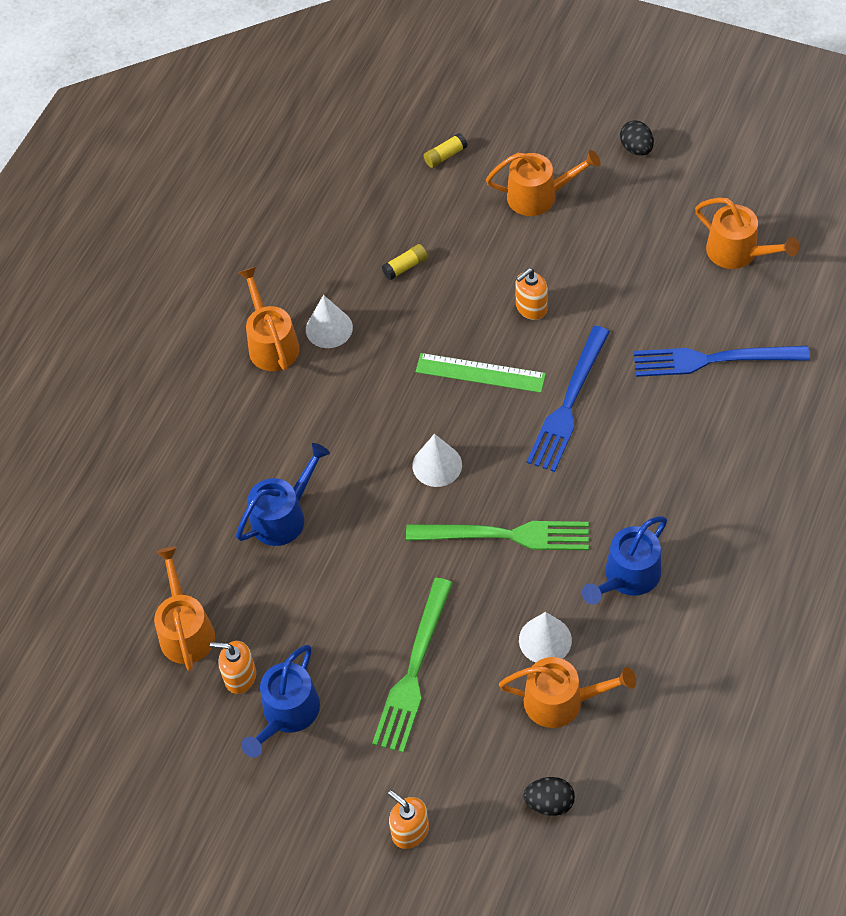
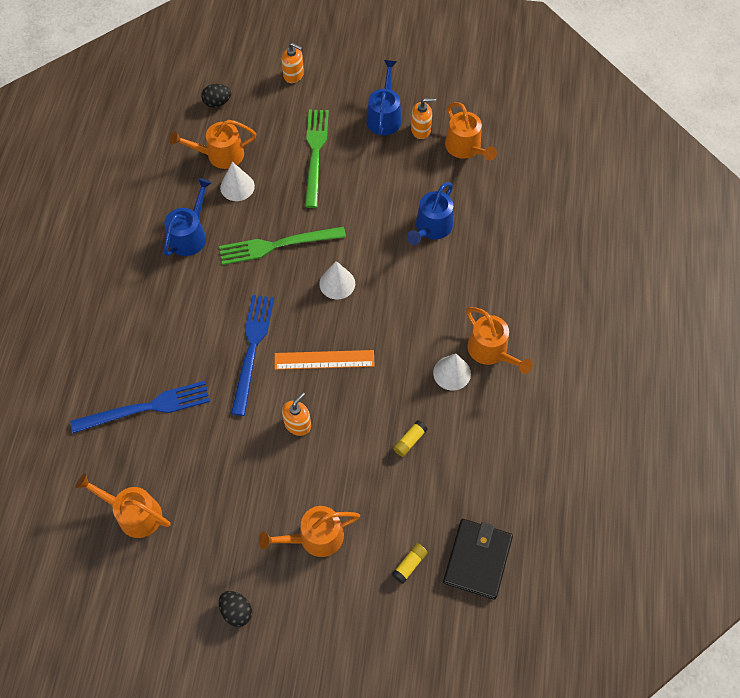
camera: 160 degrees right, 5 degrees up
green ruler [416,353,546,393] -> orange ruler [274,350,375,370]
none -> black wallet [443,519,513,600]

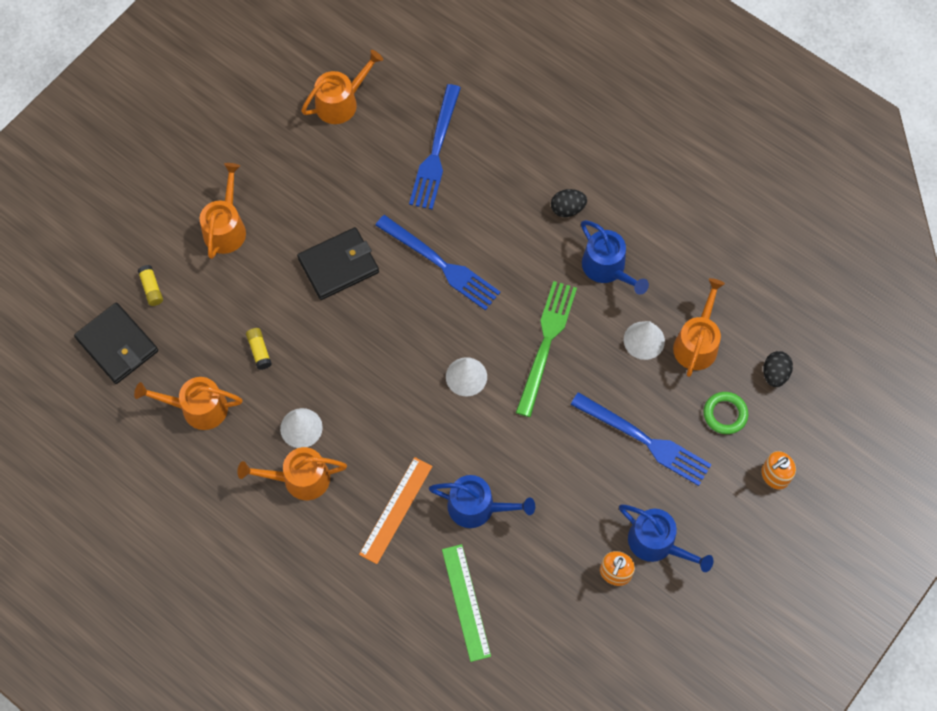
camera: 120 degrees right, 5 degrees up
black egg [219,591,252,627] -> black egg moved to [551,189,587,217]
orange ruler [274,350,375,370] -> orange ruler moved to [359,457,432,564]
orange soap dispenser [282,392,311,436] -> black wallet [297,227,379,300]
green fork [305,110,329,208] -> blue fork [570,392,712,486]
blue watering can [407,182,453,245] -> blue watering can turned 135 degrees clockwise [429,475,535,528]
orange watering can [445,102,497,161] -> orange watering can moved to [134,377,242,430]
none -> green ruler [442,544,491,662]
none -> green ring [704,392,748,434]

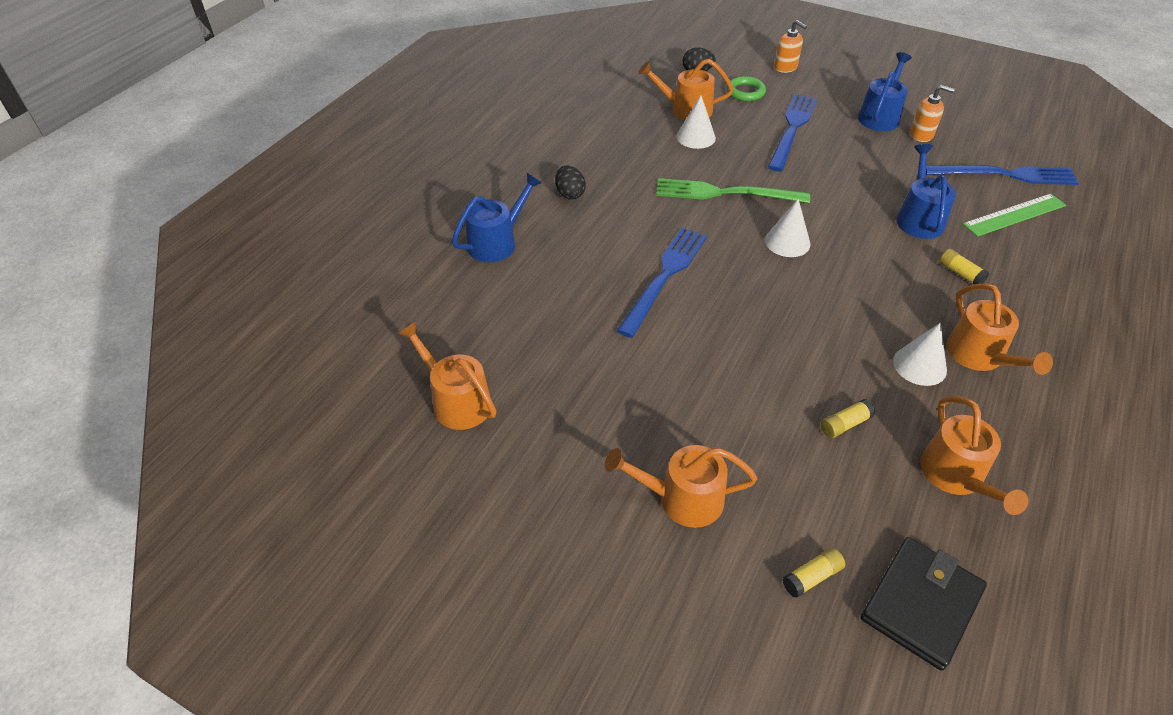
camera: 100 degrees left, 20 degrees down
black wallet [297,227,379,300] -> none
orange ruler [359,457,432,564] -> yellow glue stick [939,249,989,284]
blue fork [409,84,461,210] -> blue fork moved to [926,165,1079,185]
blue watering can [581,220,649,295] -> blue watering can moved to [452,173,542,262]

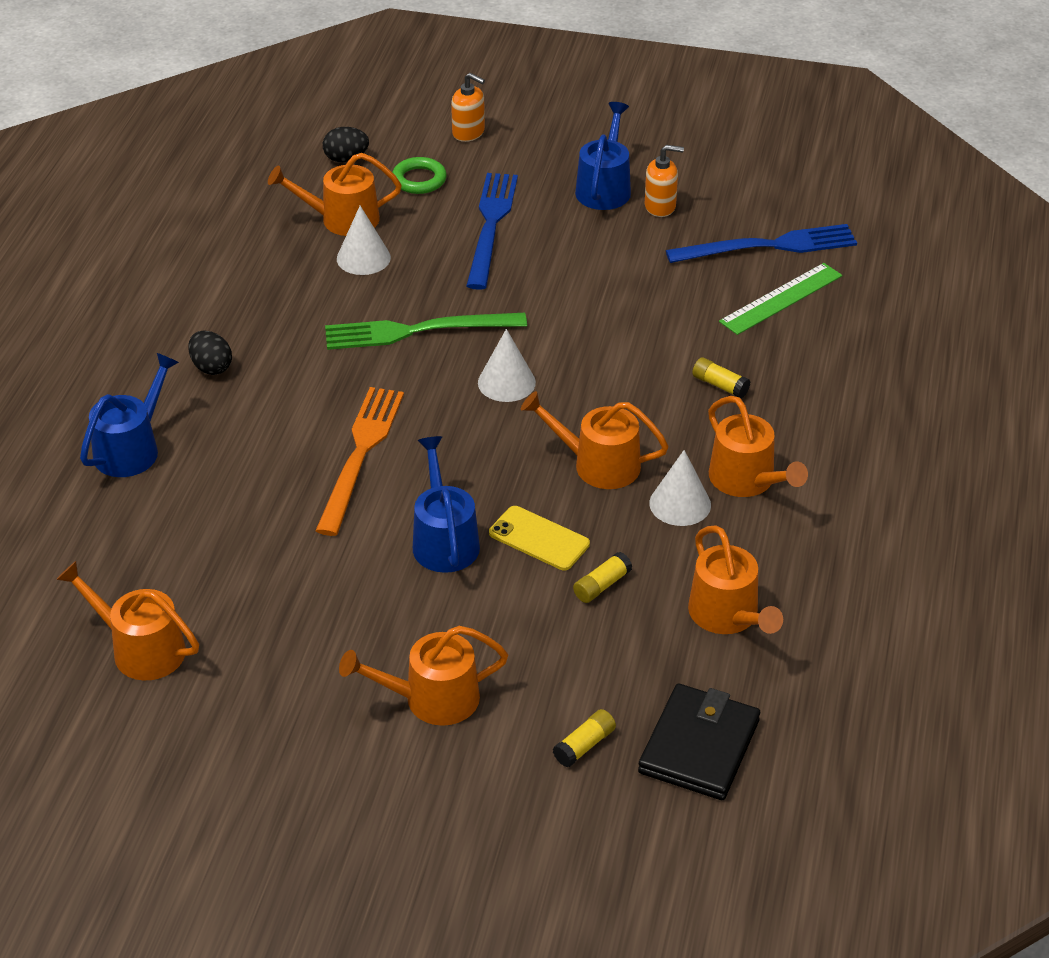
camera: 15 degrees left, 5 degrees down
blue fork [617,228,707,338] -> orange fork [315,387,404,536]
blue watering can [896,144,956,239] -> blue watering can moved to [413,436,480,573]
none -> yellow phone [489,506,590,570]
none -> orange watering can [521,391,669,489]

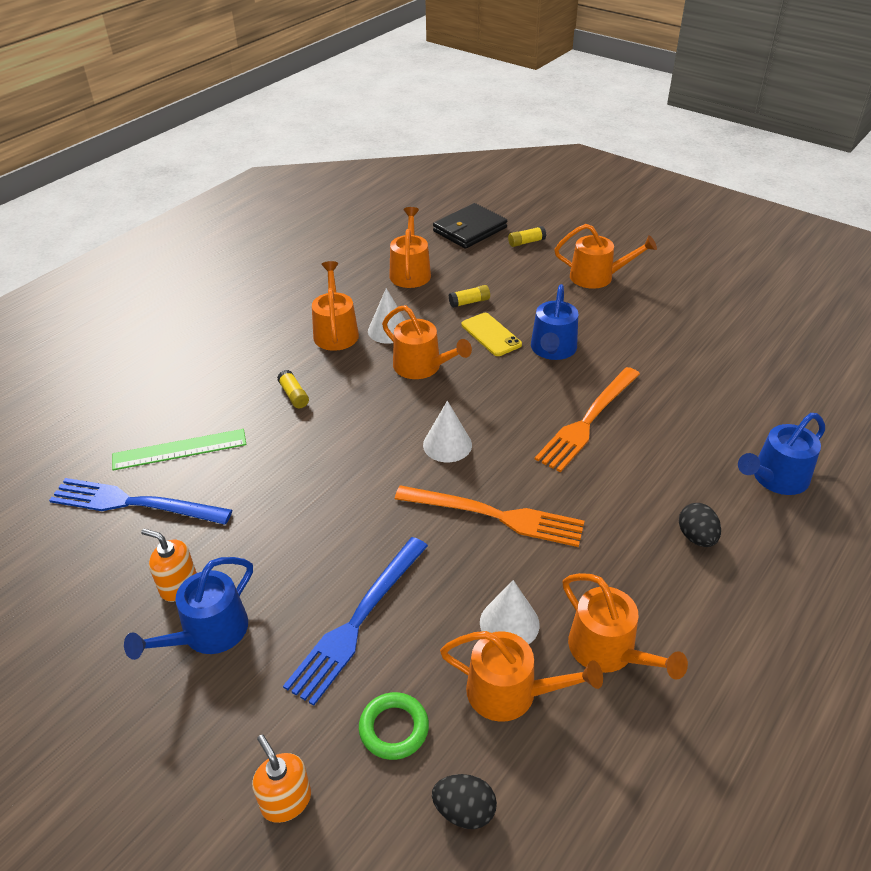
camera: 155 degrees left, 0 degrees up
orange watering can [56,561,199,680] -> orange watering can moved to [562,573,688,680]
green fork [325,313,527,350] -> orange fork [395,485,585,547]

